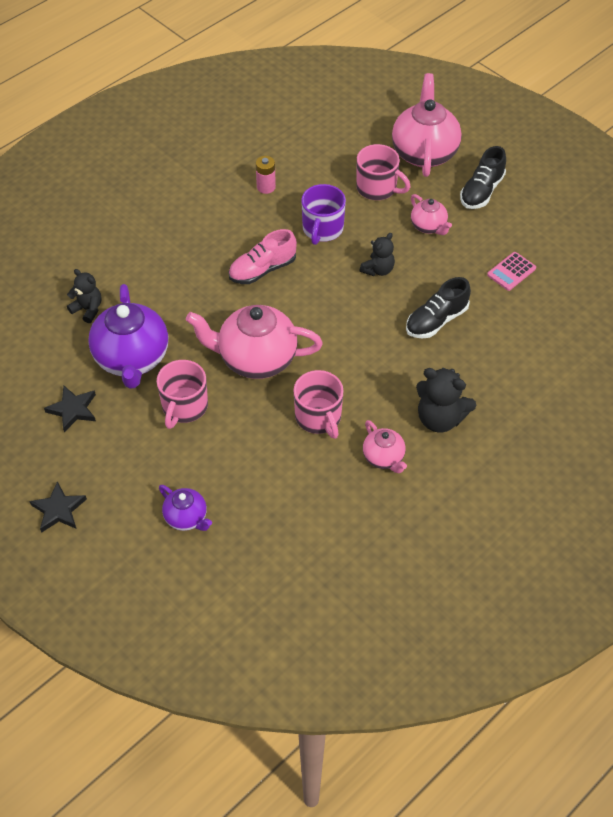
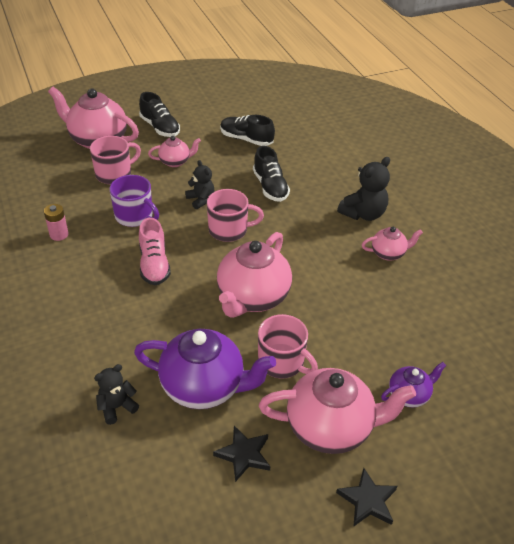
camera: 70 degrees left, 10 degrees down
pink mug [294,370,344,439] -> pink mug moved to [207,189,264,242]
pink calculator [487,252,536,291] -> black shoe [220,115,275,146]
none -> pink teapot [259,368,416,454]

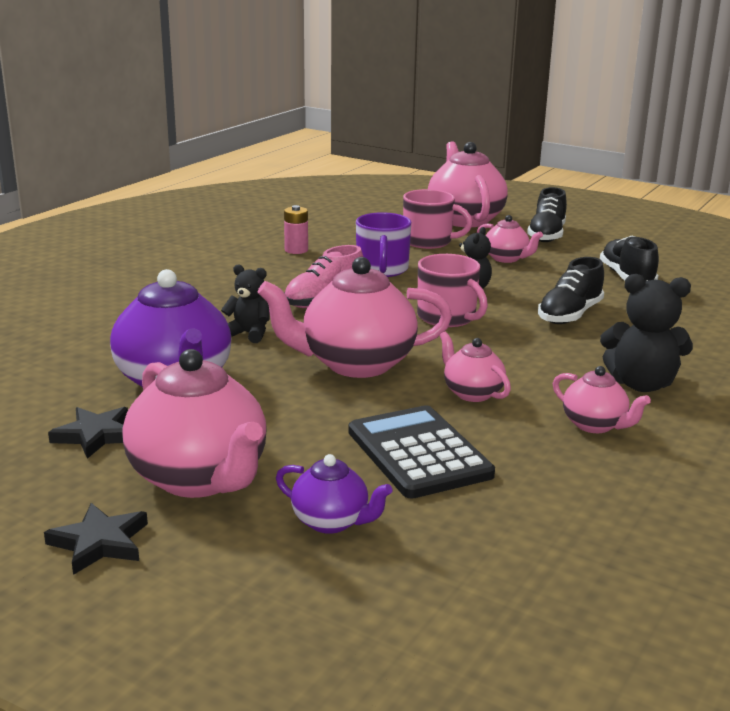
camera: 55 degrees right, 20 degrees down
black teddy bear [94,364,139,425] -> black teddy bear moved to [221,264,270,343]
pink mug [258,314,318,379] -> none
none -> black calculator [348,405,495,499]
none -> pink teapot [440,331,511,402]

